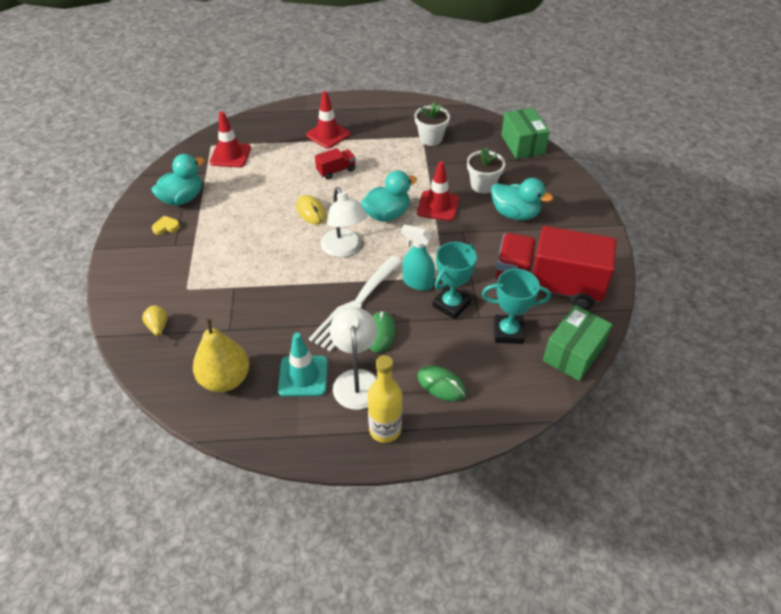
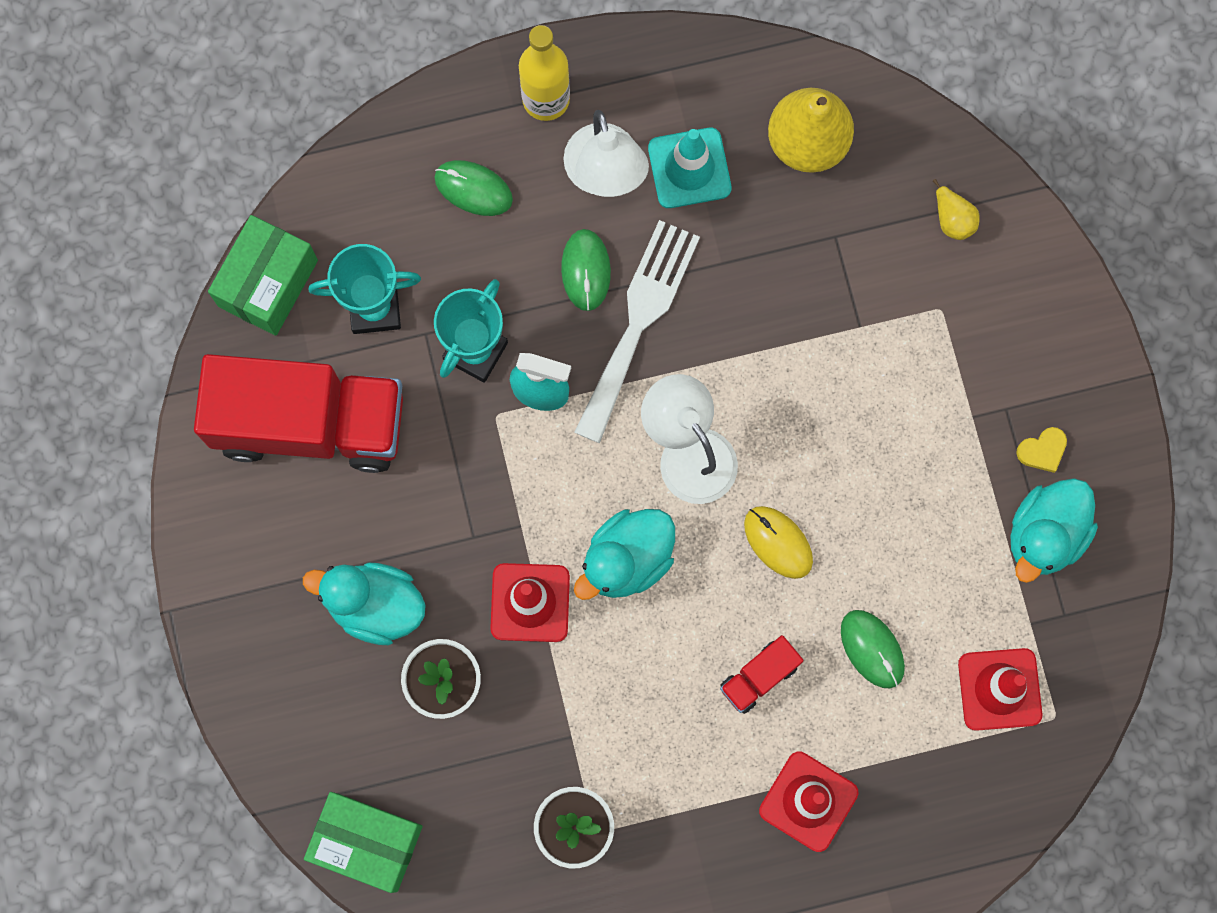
camera: 170 degrees right, 30 degrees up
green box [501,108,550,159] -> green box turned 45 degrees counterclockwise [304,792,422,893]
none -> green mouse [841,610,905,688]

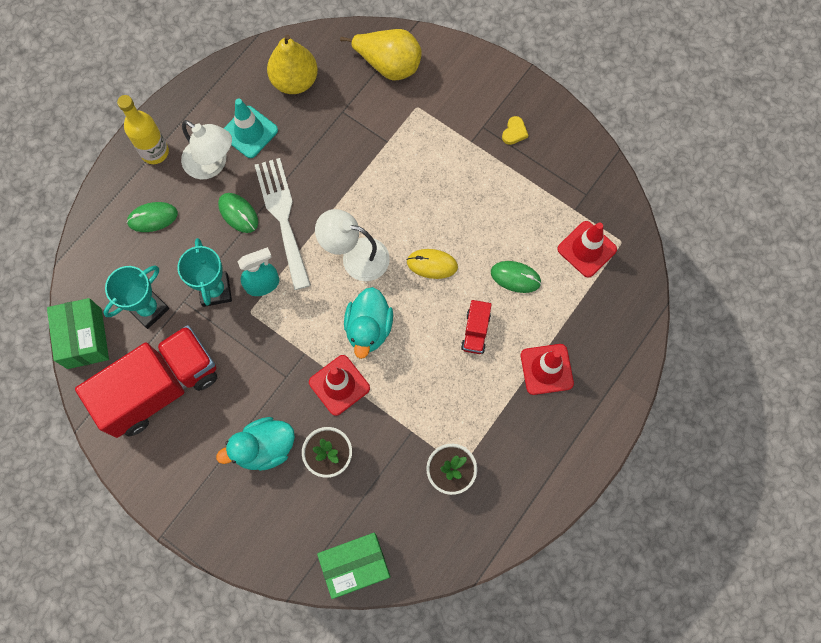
camera: 40 degrees left, 5 degrees down
yellow pear [933,179,980,240] -> yellow pear [340,29,422,80], size x2.11
turquoise duck [1010,478,1098,583] -> none

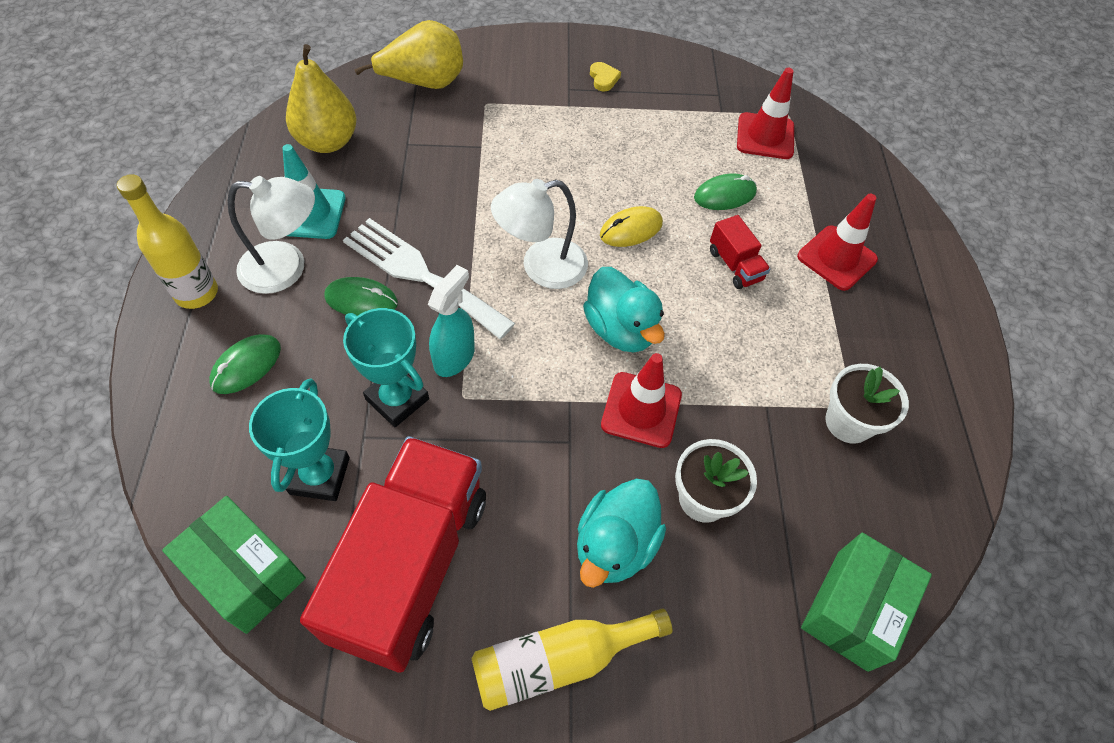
camera: 40 degrees left, 15 degrees down
none -> yellow bottle [471,608,672,711]

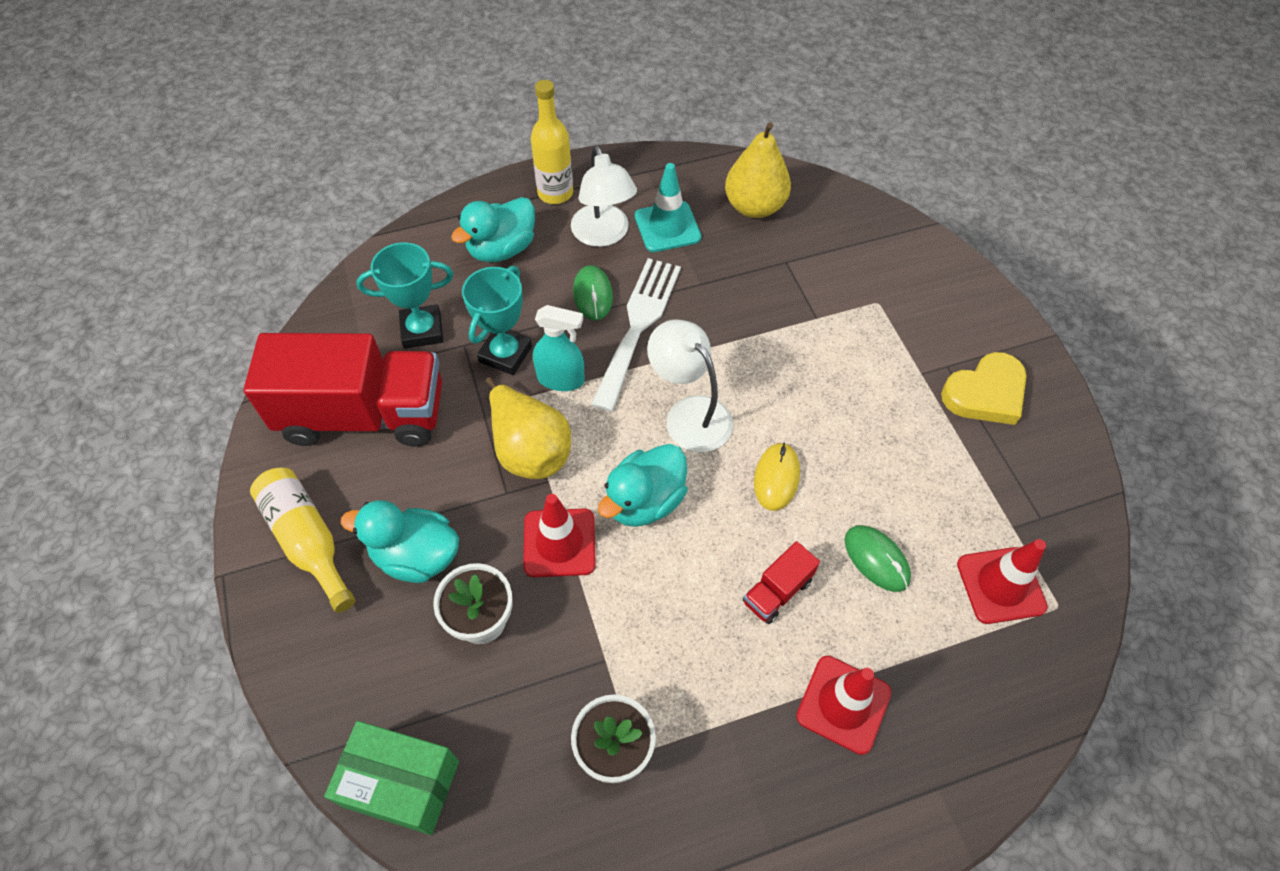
camera: 75 degrees right, 0 degrees up
green box [162,496,306,634] -> none
green mouse [209,334,281,394] -> turquoise duck [451,197,535,263]
yellow pear [355,20,463,89] -> yellow pear moved to [486,377,571,479]
yellow heart [590,62,621,91] -> yellow heart [941,352,1026,425], size x2.05
yellow mouse [600,206,663,247] -> yellow mouse turned 60 degrees clockwise [754,443,800,511]

